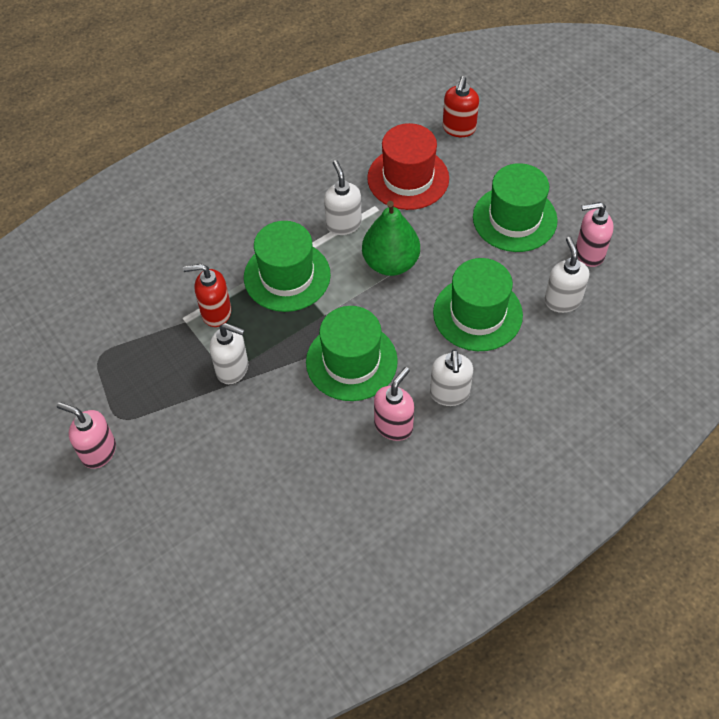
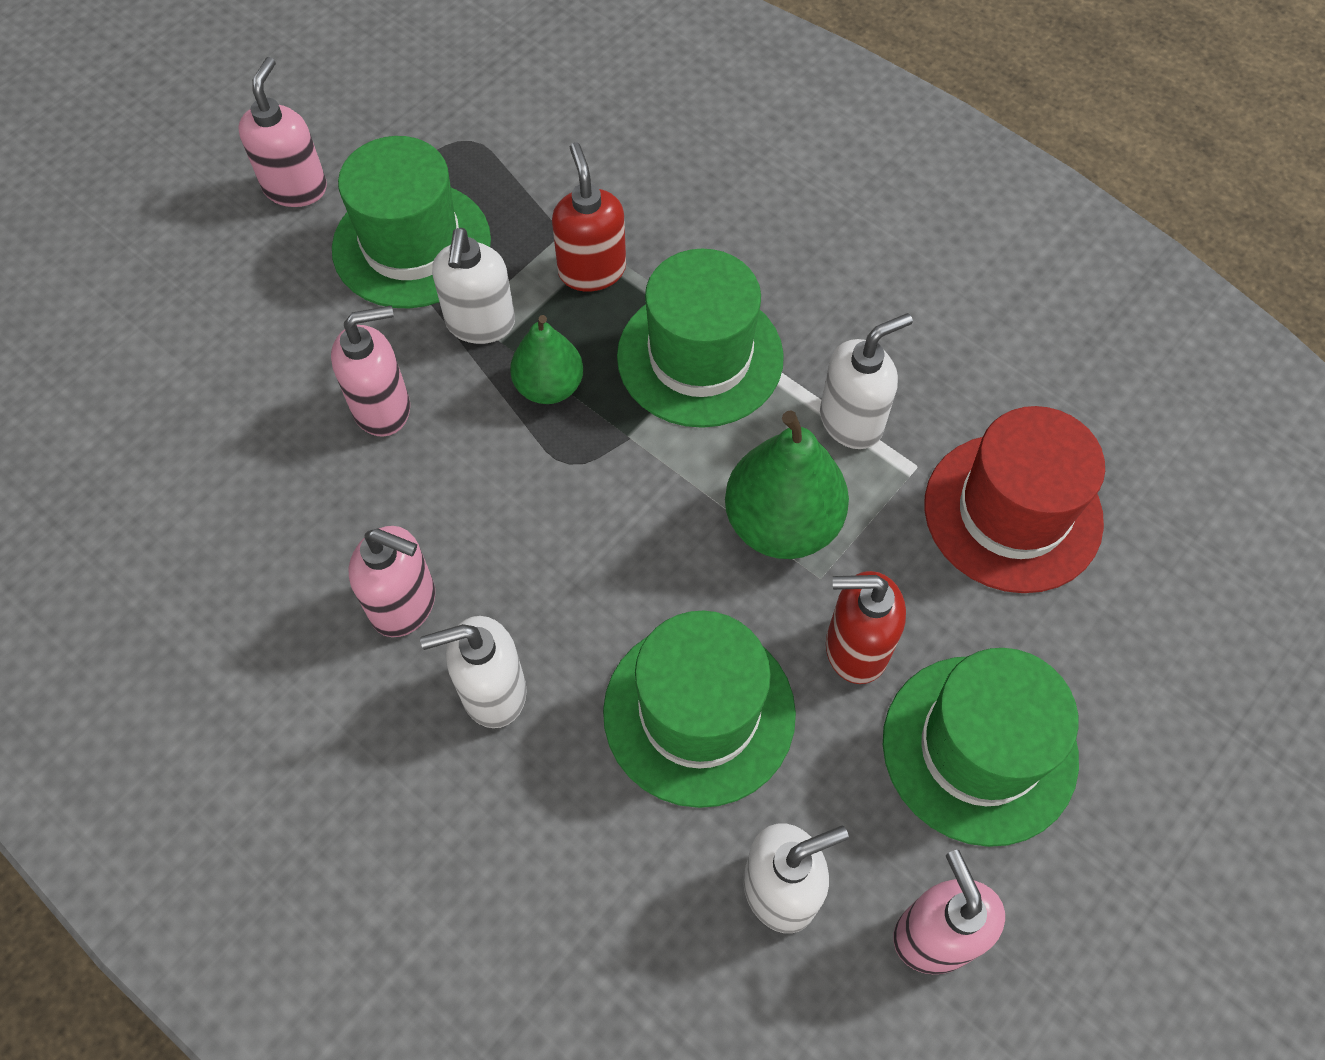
camera: 75 degrees right, 5 degrees up
green hat [306,306,398,401] -> green hat moved to [332,136,491,308]
red soap dispenser [442,76,479,137] -> red soap dispenser moved to [826,571,906,684]
none -> pink soap dispenser [331,306,410,437]
none -> green pear [510,315,583,404]

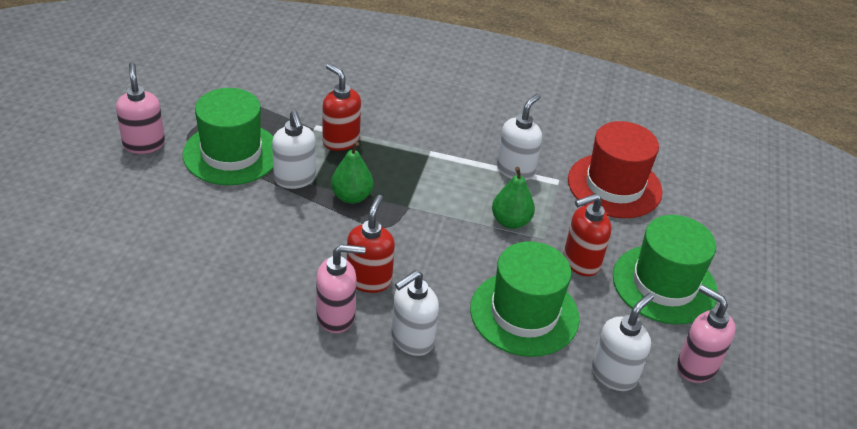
camera: 30 degrees left, 20 degrees down
pink soap dispenser [331,306,410,437] -> none
green hat [617,249,784,428] -> none
green pear [725,410,849,559] -> green pear [492,167,535,229], size x0.64
none -> red soap dispenser [347,195,395,293]

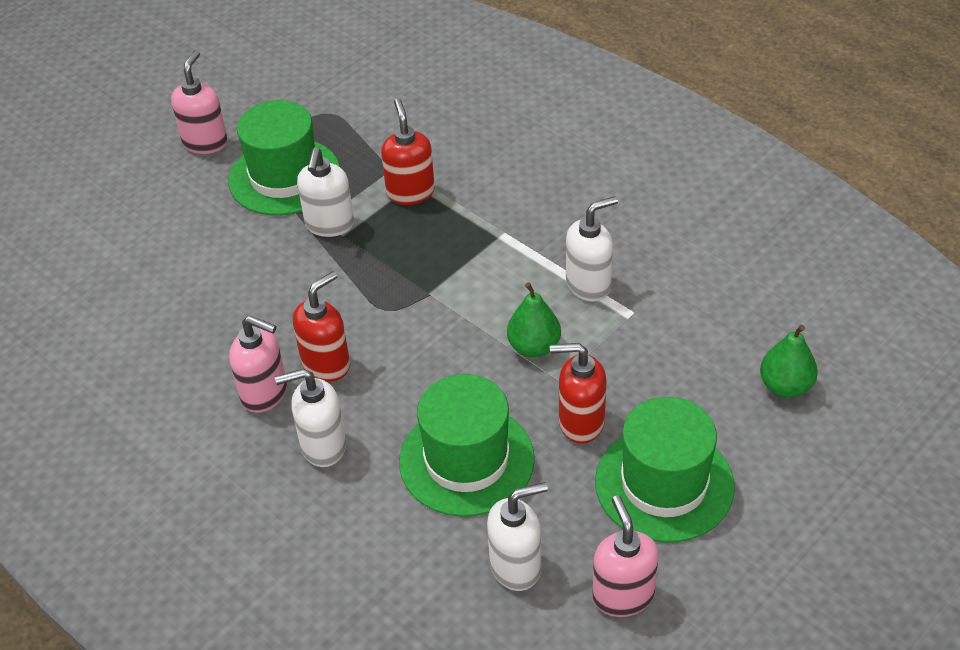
camera: 35 degrees right, 5 degrees up
green pear [331,142,373,204] -> green pear moved to [760,325,818,398]
red hat [568,121,663,218] -> none

